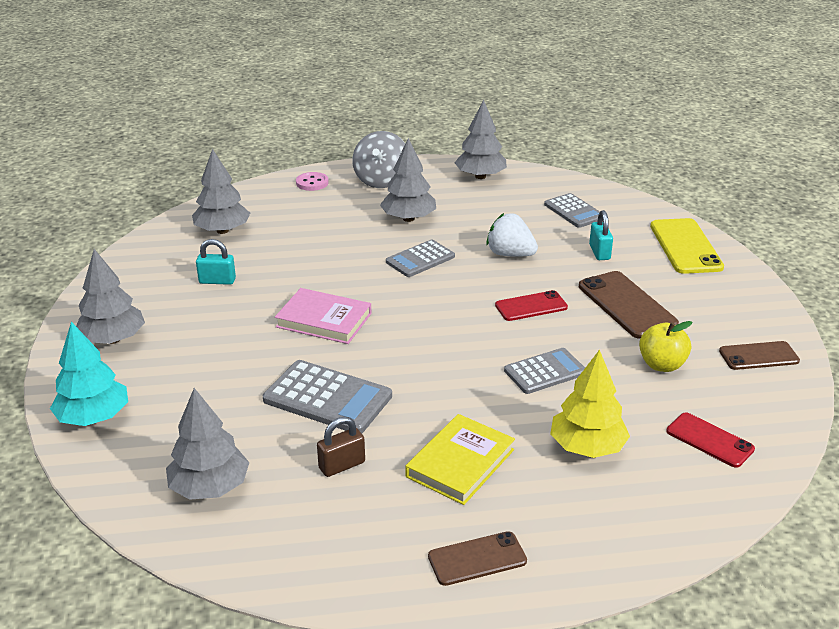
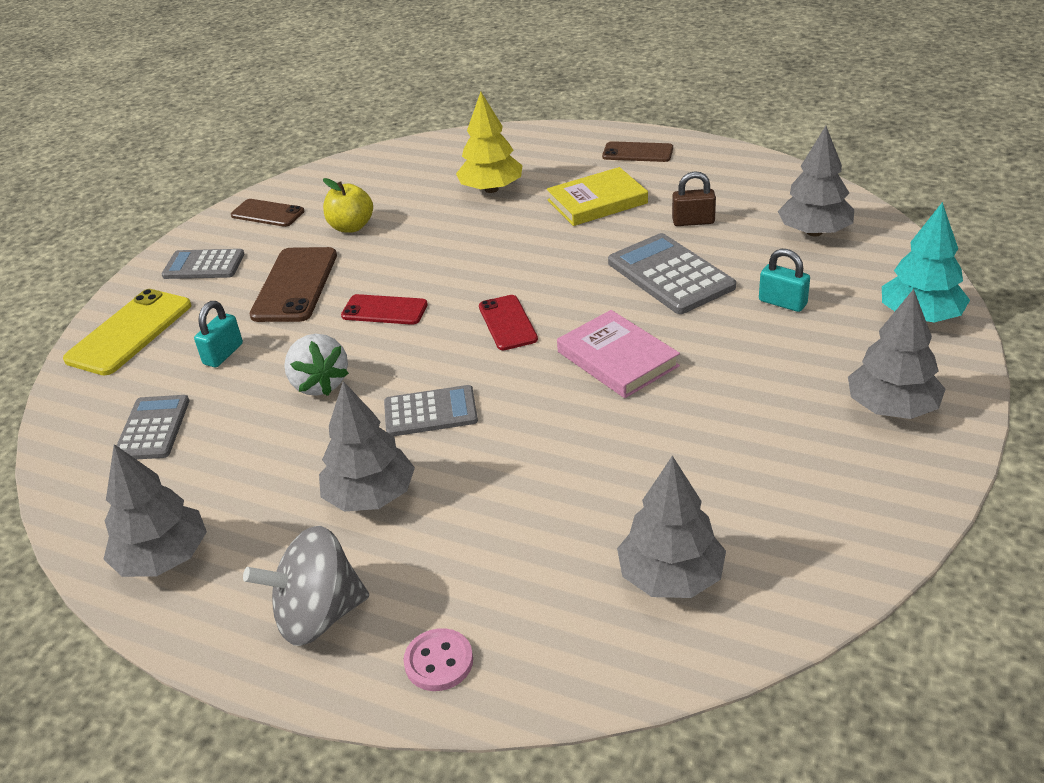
camera: 145 degrees left, 5 degrees up
turquoise padlock [196,239,236,285] -> turquoise padlock moved to [759,249,810,312]
grey spinning top [352,131,405,188] -> grey spinning top turned 150 degrees counterclockwise [243,526,369,646]
grey calculator [504,348,585,394] -> grey calculator moved to [161,249,245,279]
red phone [666,413,755,468] -> red phone moved to [479,295,538,350]

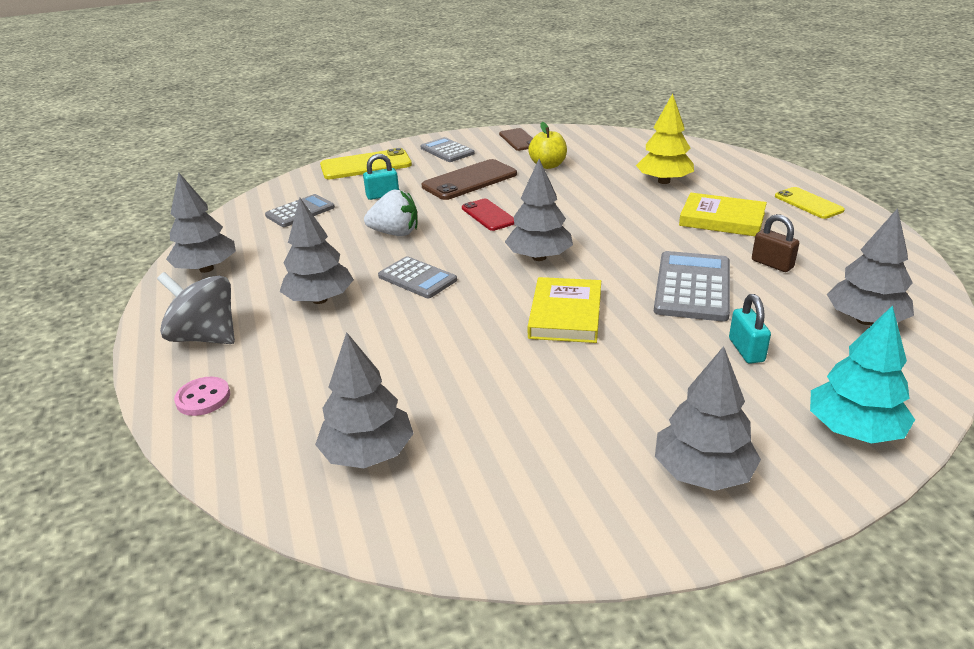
camera: 45 degrees right, 5 degrees down
white strawberry [284,334,349,396] -> white strawberry turned 105 degrees counterclockwise [364,190,417,236]
red phone [479,295,538,350] -> grey tree [505,159,573,261]
pink book [557,310,680,398] -> yellow book [528,277,601,343]
brown phone [602,141,673,162] -> yellow phone [775,187,845,219]

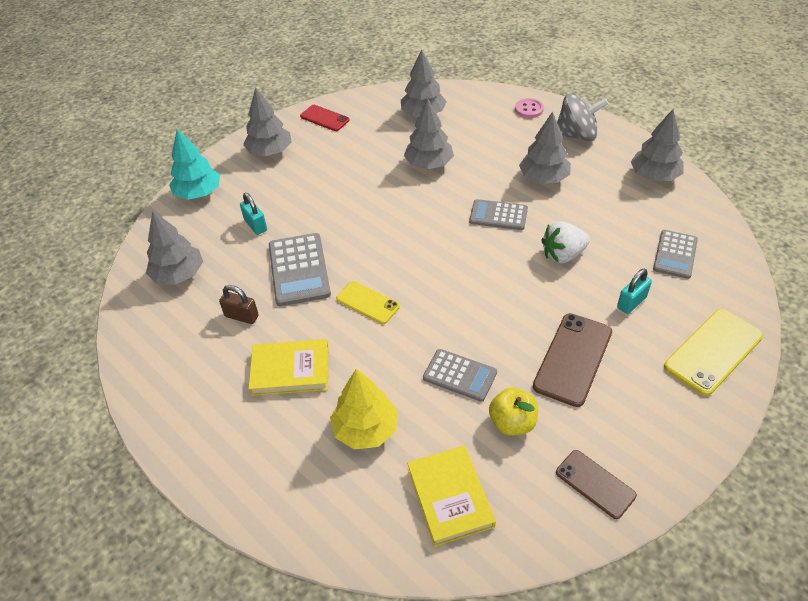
camera: 155 degrees right, 15 degrees up
grey calculator [421,137,475,162] -> grey calculator moved to [423,349,497,402]
red phone [462,199,514,231] -> red phone moved to [300,105,349,131]
grey tree [505,159,573,261] -> grey tree moved to [404,99,454,169]
yellow book [528,277,601,343] -> yellow book moved to [407,445,496,547]
yellow phone [775,187,845,219] -> yellow phone moved to [336,281,400,324]

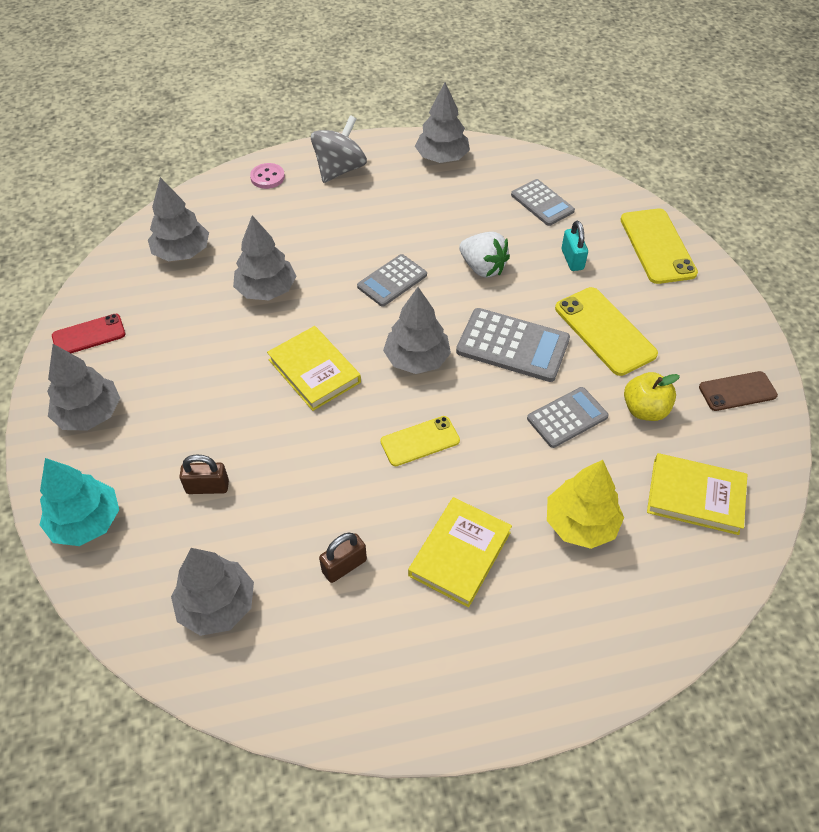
camera: 60 degrees left, 5 degrees up
turquoise padlock [240,193,267,235] -> brown padlock [179,454,229,494]
grey calculator [269,233,331,306] -> grey calculator moved to [456,308,570,382]
grey tree [519,111,571,184] -> grey tree moved to [383,287,451,374]
brown phone [533,313,612,407] -> yellow phone [555,287,658,376]
white strawberry [541,221,590,264] -> white strawberry turned 60 degrees counterclockwise [459,232,510,278]
none -> yellow book [267,326,361,411]

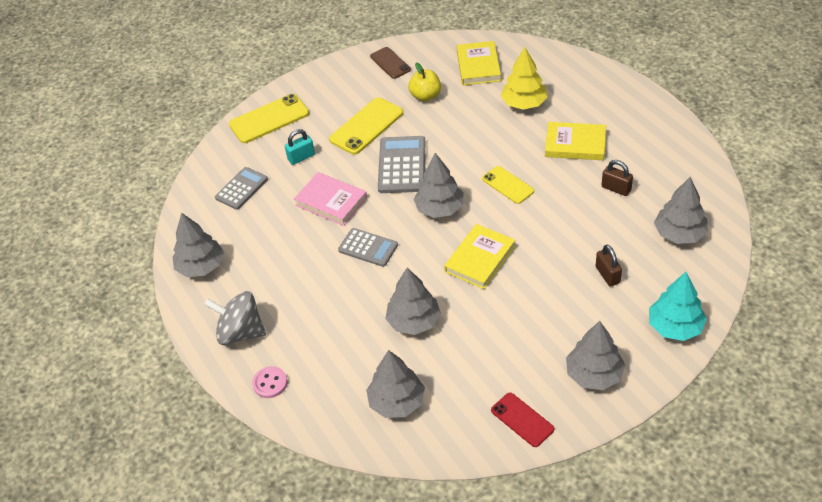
camera: 105 degrees left, 5 degrees down
white strawberry [459,232,510,278] -> pink book [294,172,367,226]
grey calculator [527,387,609,448] -> none

